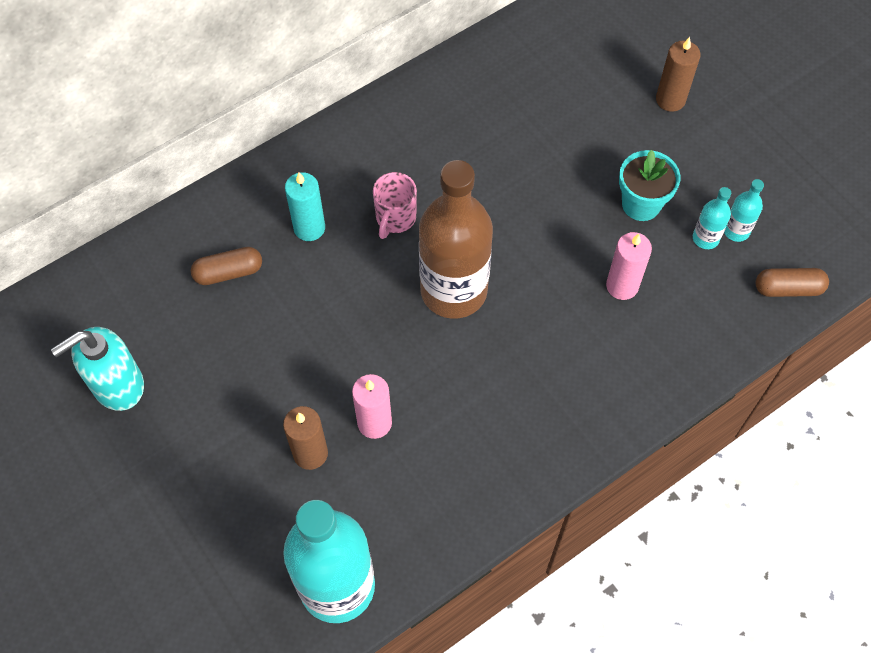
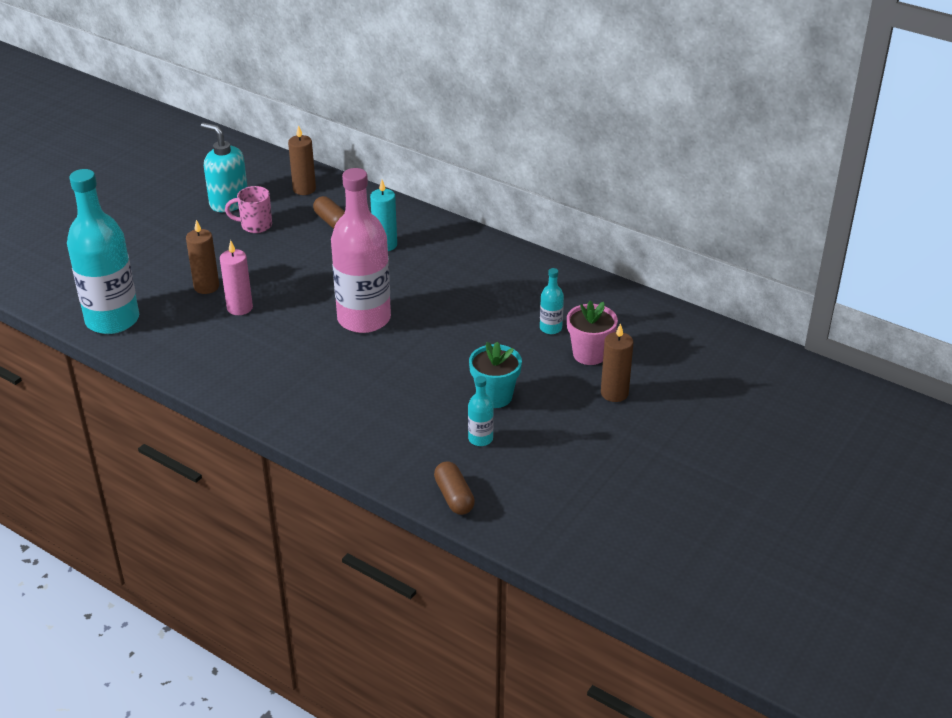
camera: 70 degrees right, 25 degrees down
pink mug [373,172,417,239] -> pink mug moved to [225,186,272,233]
brown bottle [419,160,493,319] -> pink bottle [331,168,391,333]
pink candle [606,232,652,300] -> none
turquoise bottle [724,179,764,242] -> turquoise bottle moved to [540,268,564,334]
none -> brown candle [288,125,316,195]
none -> pink flower pot [567,301,618,365]

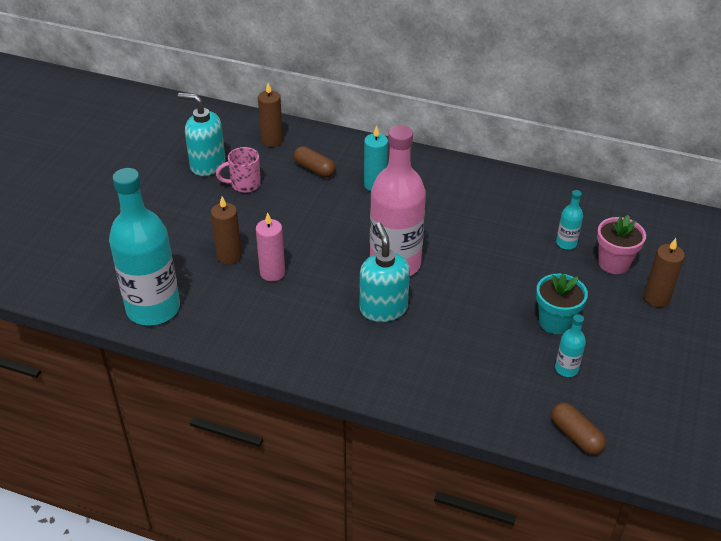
camera: 15 degrees left, 5 degrees up
none -> turquoise soap dispenser [360,222,410,322]

